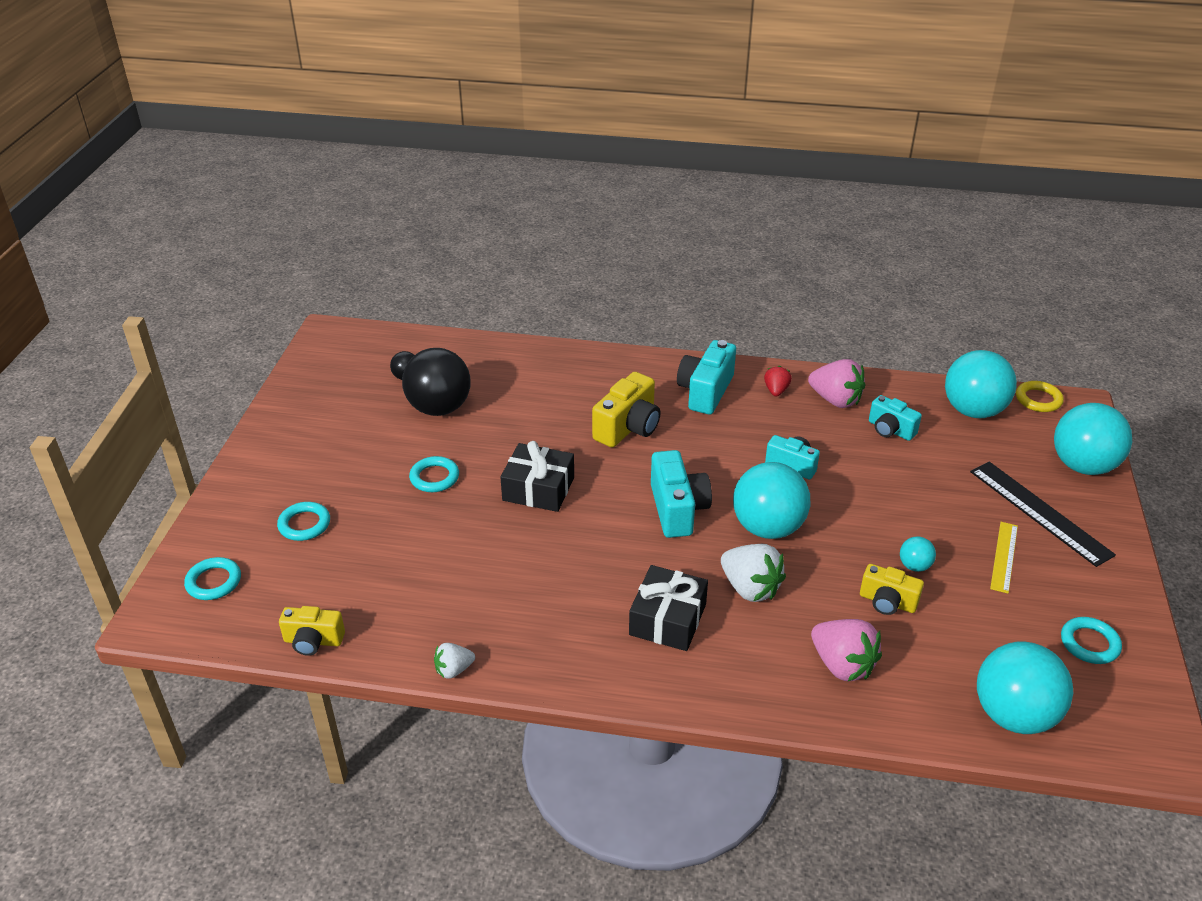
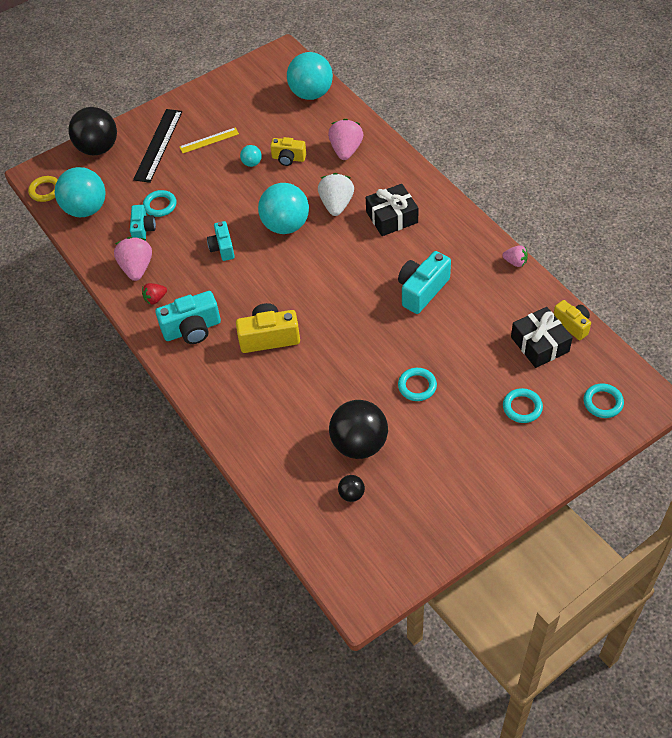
camera: 130 degrees left, 15 degrees up
white strawberry [434,643,475,679] -> pink strawberry [502,245,528,267]
black gift [500,441,574,512] -> black gift moved to [511,307,573,368]
turquoise camera [651,450,712,538] -> turquoise camera moved to [398,251,451,314]
yellow camera [860,564,924,615] -> yellow camera turned 120 degrees clockwise [270,137,306,166]
turquoise ball [1054,403,1132,475] -> black ball [68,107,117,155]
turquoise ring [1061,617,1122,664] -> turquoise ring moved to [143,190,177,217]

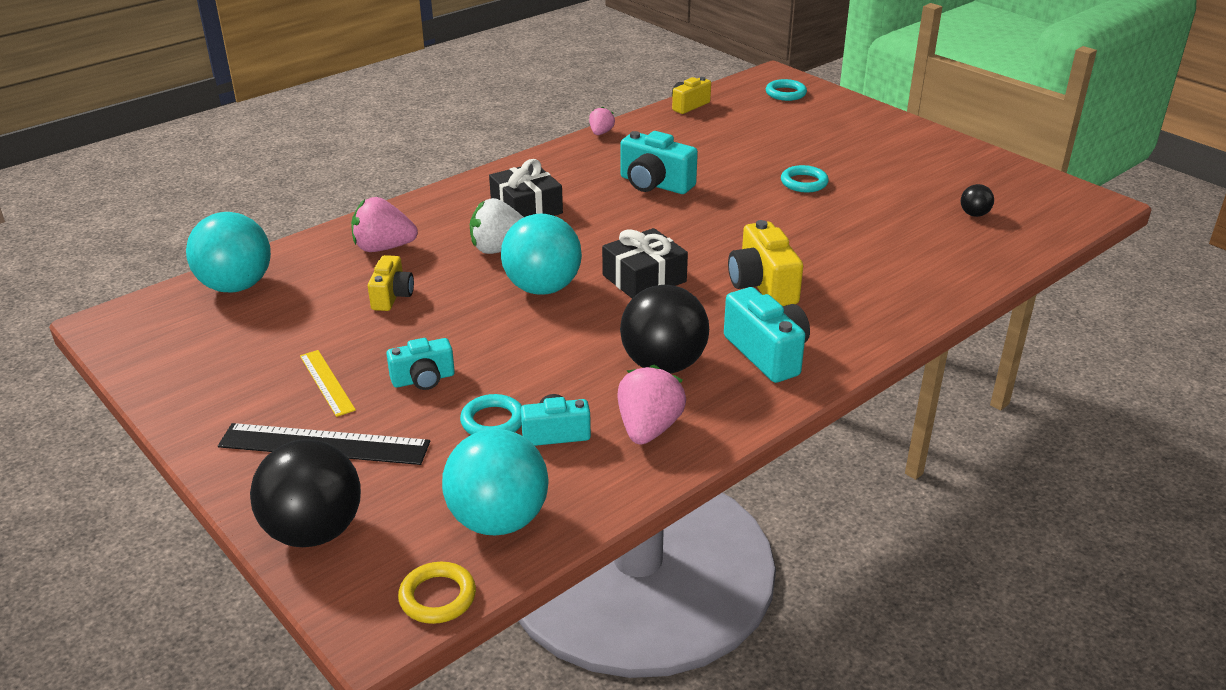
camera: 100 degrees left, 20 degrees down
pink strawberry [114,237,152,281] -> pink strawberry turned 120 degrees clockwise [618,365,686,444]
red strawberry [142,283,167,305] -> none
turquoise camera [207,221,235,261] -> turquoise camera moved to [387,338,455,390]
turquoise ball [240,145,262,167] -> none
black ball [329,400,388,459] -> black ball moved to [620,285,709,373]
turquoise ring [503,388,543,423] -> none
black gift [511,307,573,368] -> black gift moved to [602,228,688,298]

